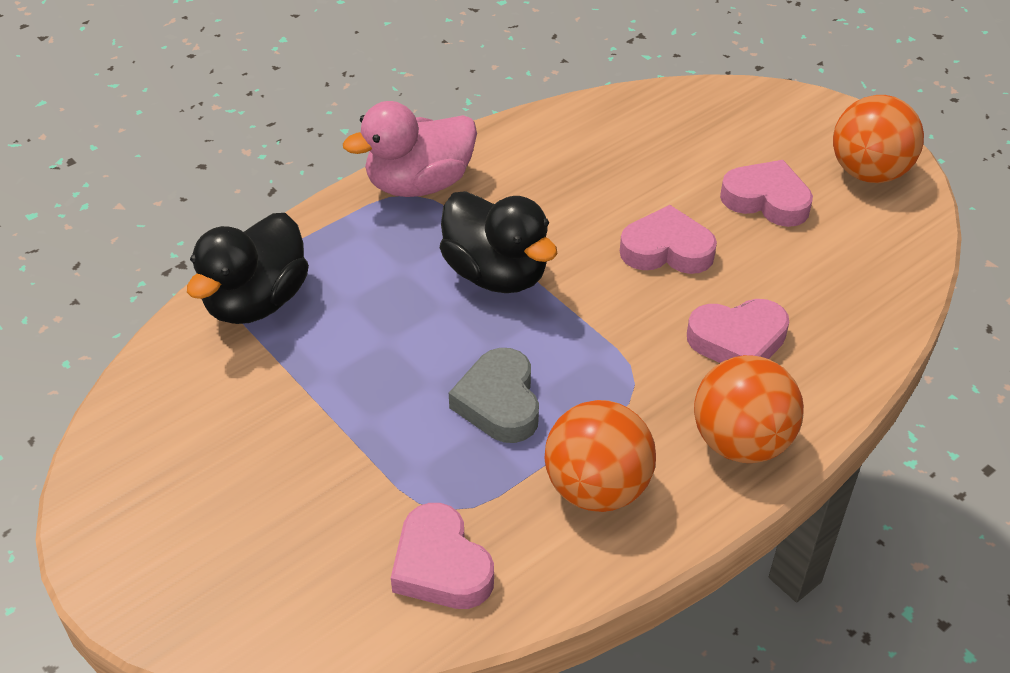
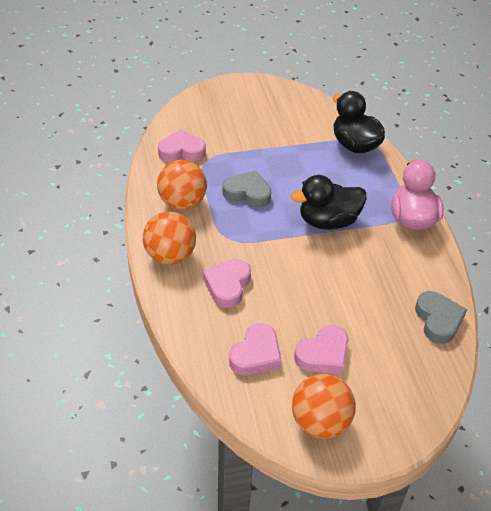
camera: 115 degrees right, 0 degrees up
pink heart [620,205,717,274] -> pink heart moved to [229,323,282,376]
none -> grey heart [415,291,467,344]

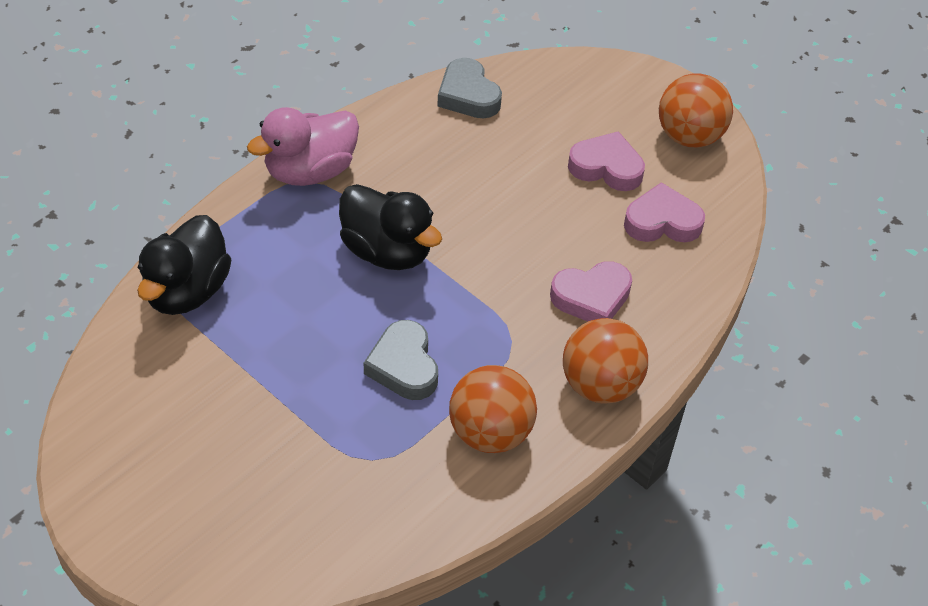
camera: 125 degrees left, 5 degrees up
pink heart [158,129,206,162] -> none
grey heart [415,291,467,344] -> grey heart turned 75 degrees counterclockwise [437,58,502,118]

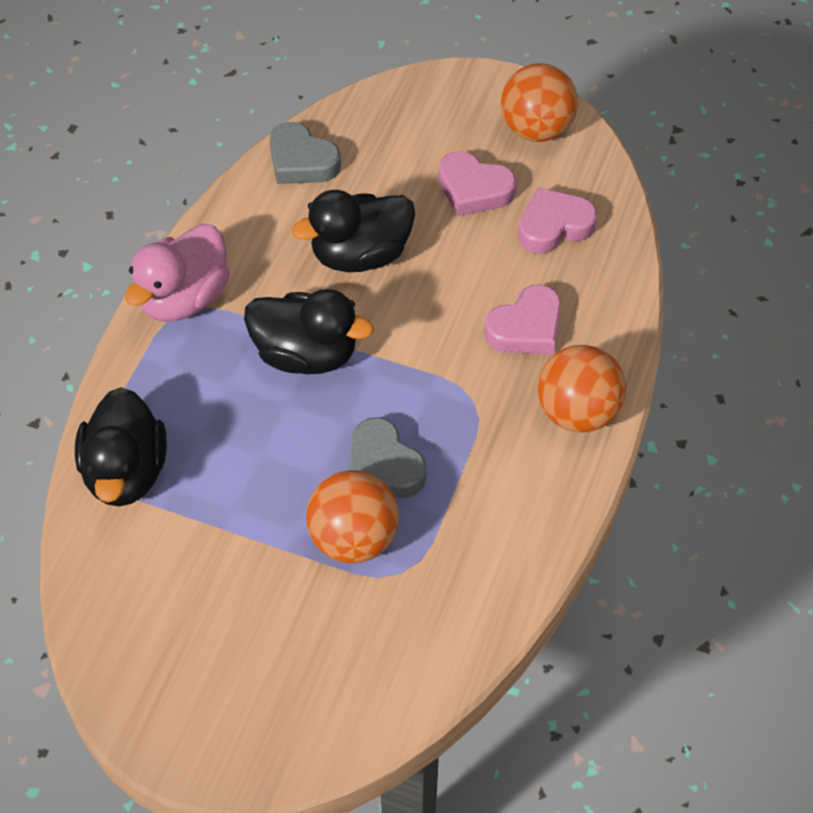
camera: 20 degrees left, 5 degrees up
orange ball [449,365,537,453] -> orange ball moved to [306,470,399,563]
pink heart [568,131,645,191] -> pink heart turned 150 degrees counterclockwise [439,151,516,216]
none -> black duck [292,190,415,272]

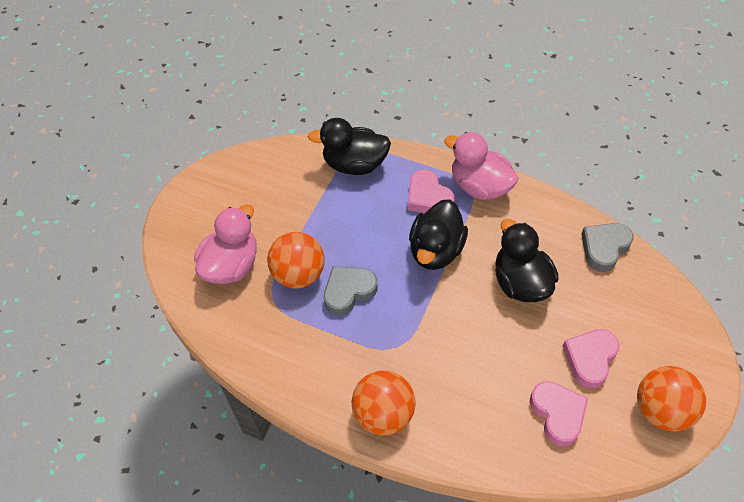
camera: 95 degrees right, 0 degrees up
pink heart [484,285,562,354] -> pink heart moved to [408,170,454,213]
none -> pink duck [194,204,257,284]

